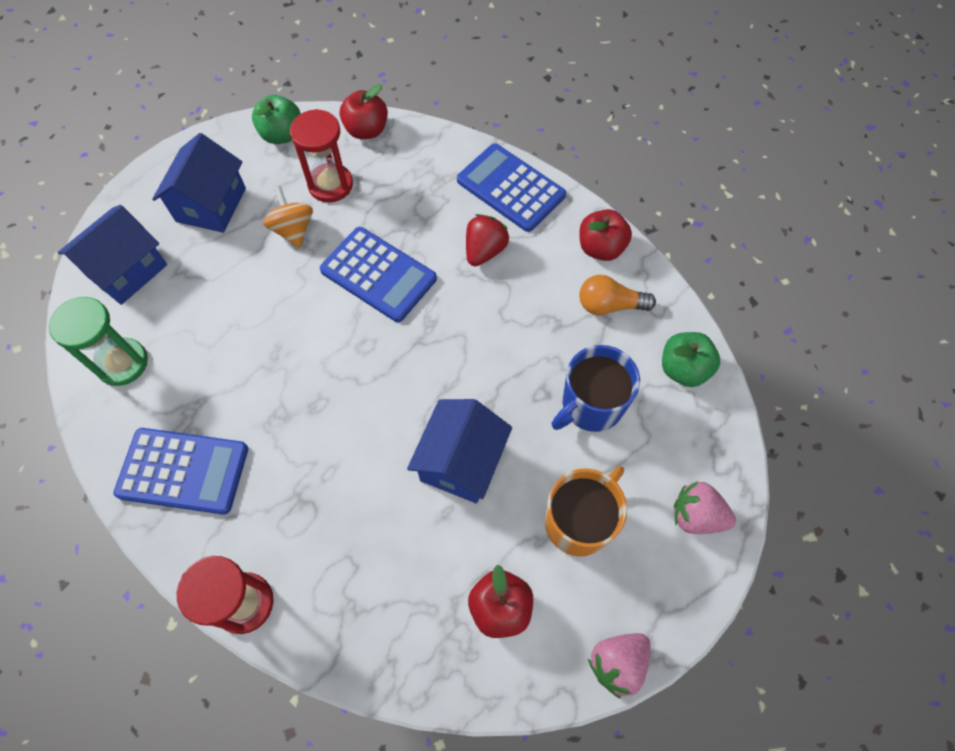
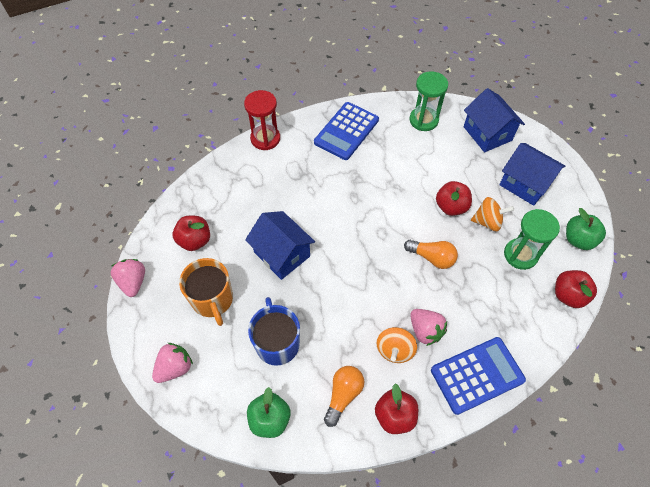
camera: 115 degrees right, 5 degrees down
red hourglass [290,109,353,203] -> green hourglass [504,209,560,270]
blue calculator [320,227,437,322] -> orange light bulb [404,240,458,269]
red strawberry [466,214,509,266] -> pink strawberry [410,309,447,346]
none -> orange spinning top [377,327,417,363]
none -> red apple [436,181,472,216]

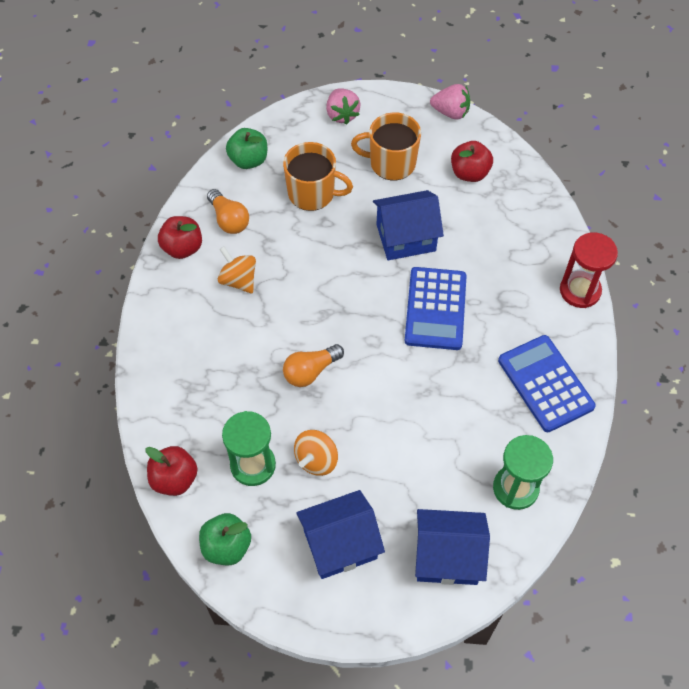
camera: 120 degrees right, 0 degrees up
blue mug [248,297,300,366] -> orange mug [283,142,353,211]
pink strawberry [410,309,447,346] -> none
blue calculator [431,337,526,415] -> blue calculator moved to [405,267,467,350]
red apple [436,181,472,216] -> none

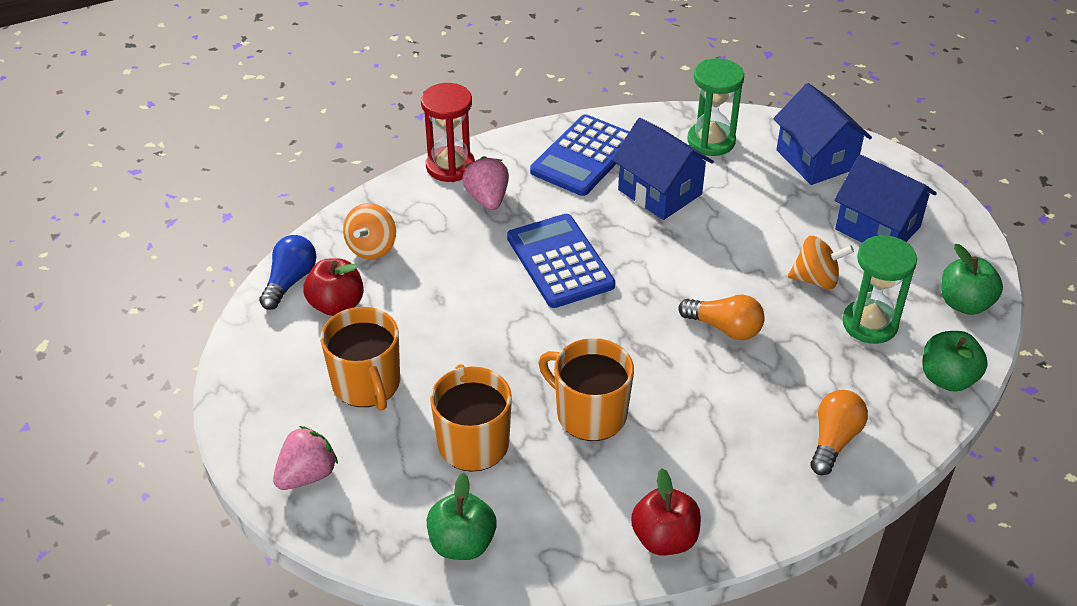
camera: 120 degrees left, 15 degrees down
red apple [146,446,198,496] -> green apple [922,331,988,392]
orange light bulb [207,189,249,234] -> orange light bulb moved to [810,390,868,475]
orange spinning top [218,247,256,294] -> orange spinning top moved to [343,203,396,259]
blue house [373,190,444,260] -> blue house moved to [612,118,714,220]
blue calculator [405,267,467,350] -> blue calculator turned 90 degrees counterclockwise [507,214,615,308]
pink strawberry [430,84,470,119] -> pink strawberry moved to [462,156,509,210]
none -> blue light bulb [259,235,317,310]
none -> orange mug [539,338,634,441]

